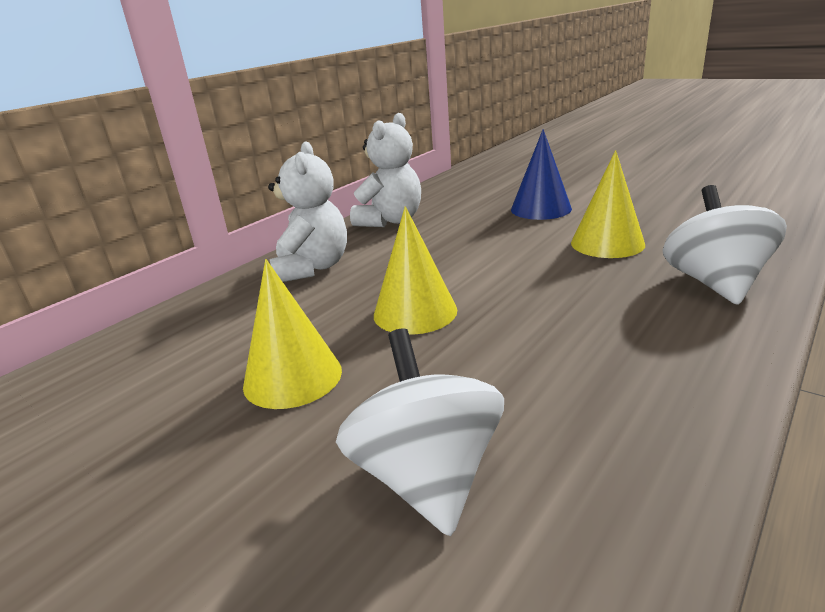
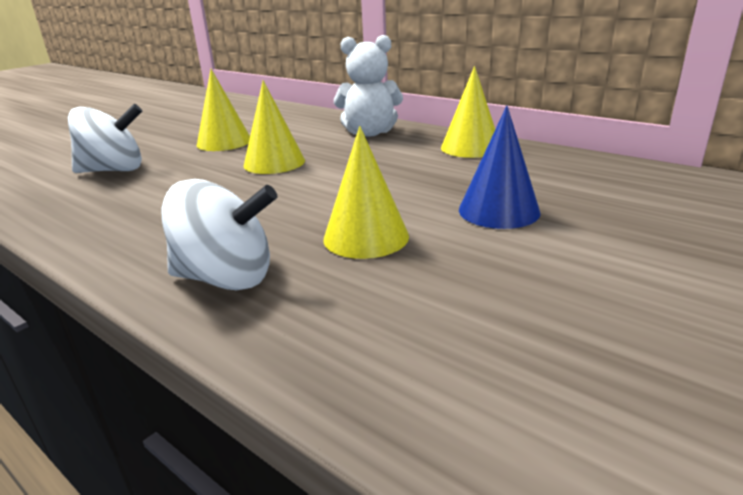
camera: 90 degrees right, 0 degrees up
white teddy bear [350,113,421,227] -> yellow cone [441,66,495,158]

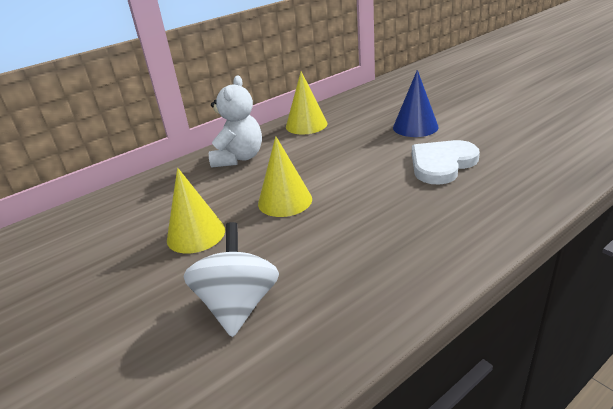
camera: 75 degrees left, 5 degrees up
white spinning top [161,179,277,291] -> none
yellow cone [323,126,409,259] -> white heart [412,140,480,185]

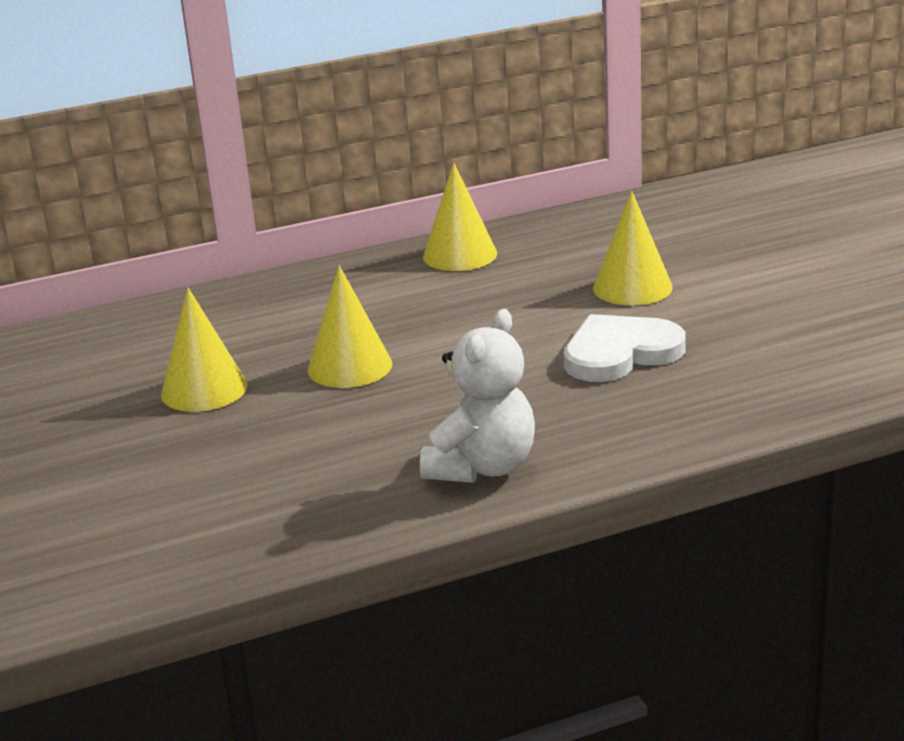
camera: 15 degrees right, 5 degrees down
white spinning top [184,222,279,337] -> none
white teddy bear [209,76,262,167] -> white teddy bear moved to [420,309,535,483]
blue cone [393,70,438,137] -> yellow cone [593,191,673,306]

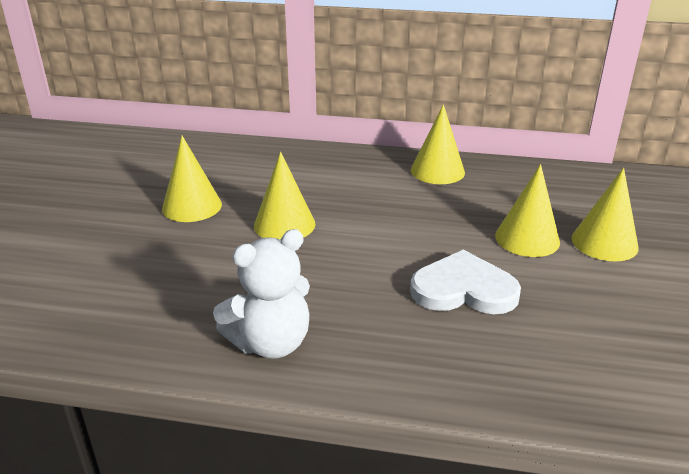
camera: 30 degrees right, 5 degrees up
none -> yellow cone [572,168,639,261]

